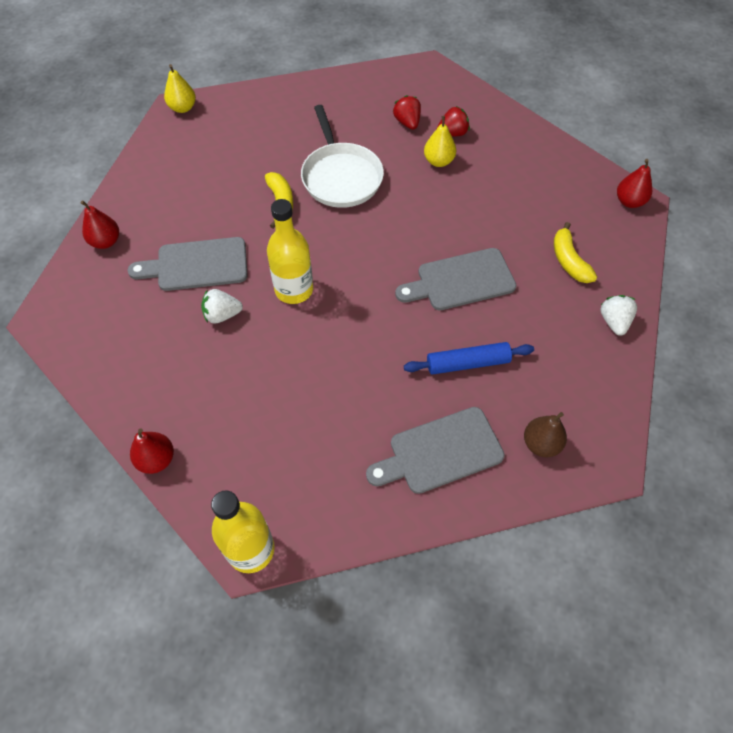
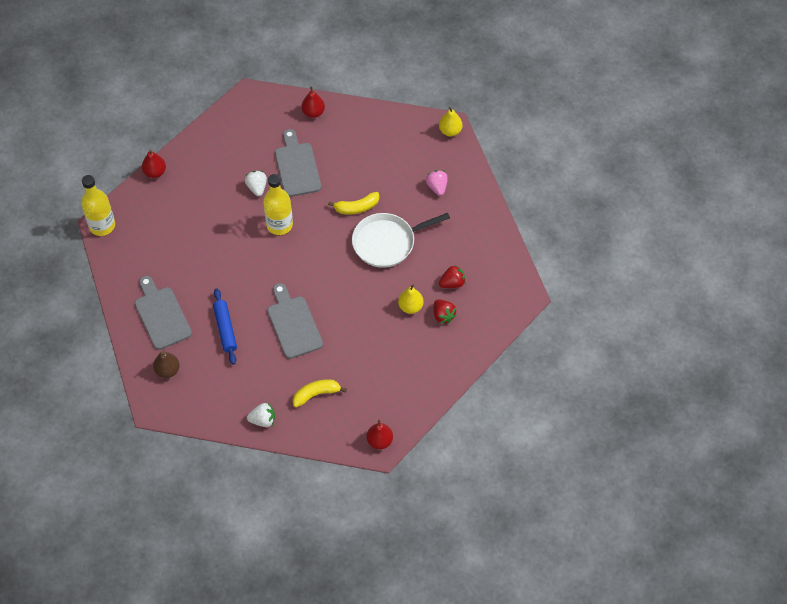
camera: 85 degrees right, 0 degrees up
none -> pink strawberry [426,170,448,196]

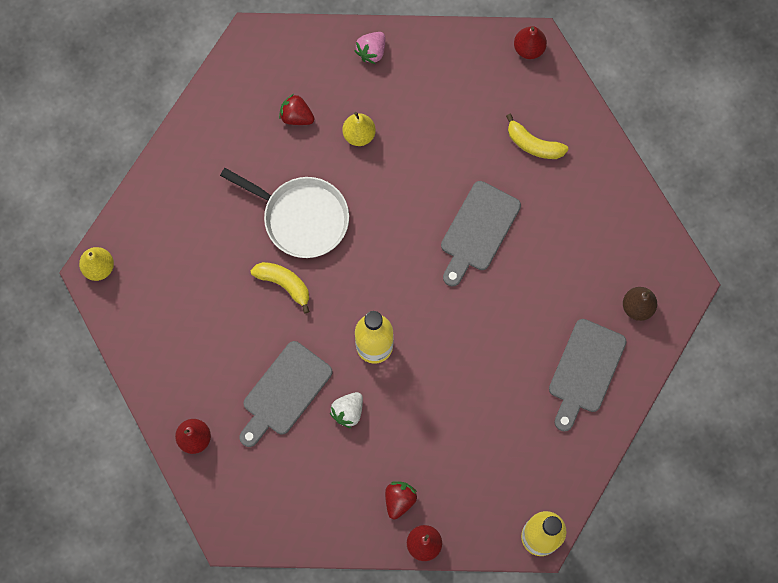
camera: 130 degrees left, 15 degrees up
blue rolling pin [213,289,237,365] -> none
white strawberry [247,403,275,427] -> none
pink strawberry [426,170,448,196] -> pink strawberry moved to [355,32,385,64]
red strawberry [434,299,457,324] -> red strawberry moved to [385,481,417,519]

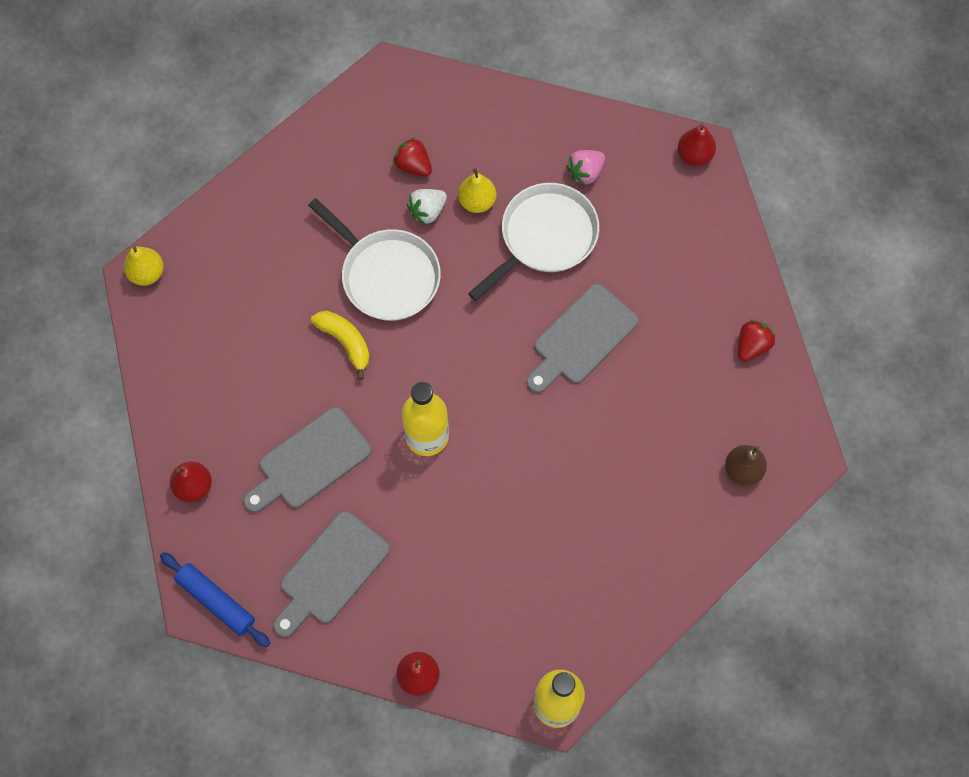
camera: 15 degrees right, 5 degrees down
white strawberry [330,392,363,428] -> white strawberry moved to [407,189,447,225]
pink strawberry [355,32,385,64] -> pink strawberry moved to [566,150,605,186]
red strawberry [385,481,417,519] -> red strawberry moved to [738,319,776,361]
yellow banana [506,114,569,159] -> none
grey cutting board [549,319,627,432] -> grey cutting board moved to [273,511,390,637]
none -> blue rolling pin [160,552,270,647]
none -> white pan [468,183,599,301]

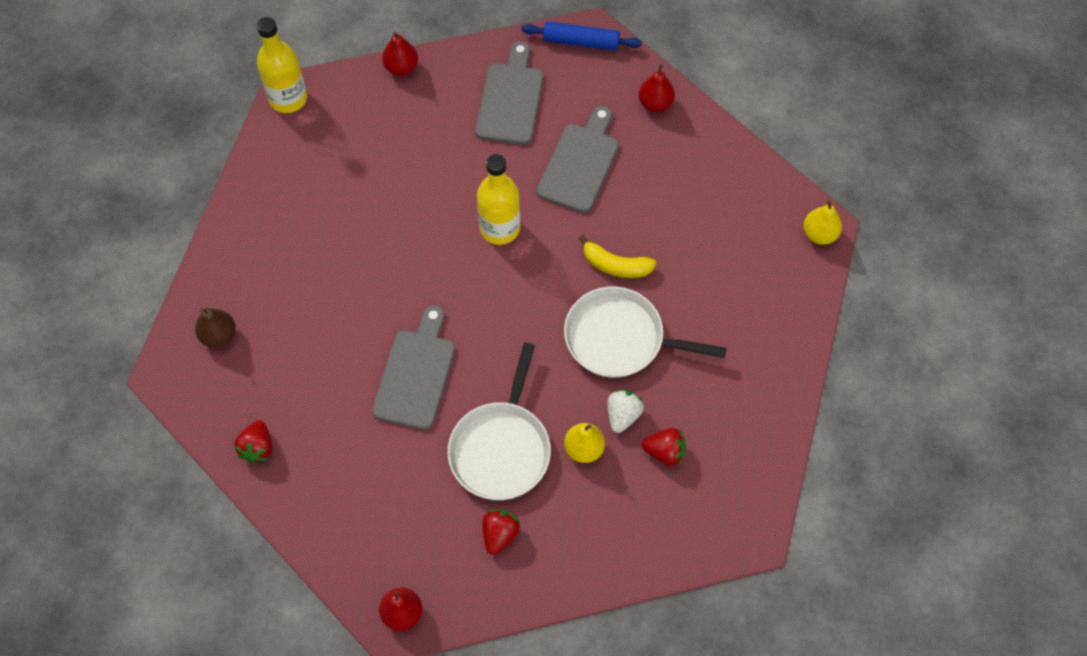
camera: 150 degrees right, 5 degrees down
pink strawberry [566,150,605,186] -> red strawberry [482,509,520,555]

